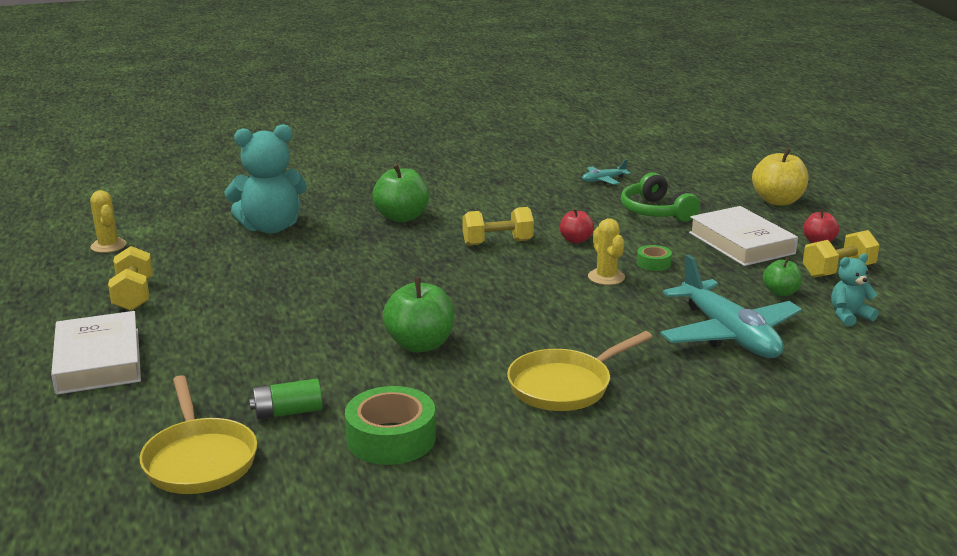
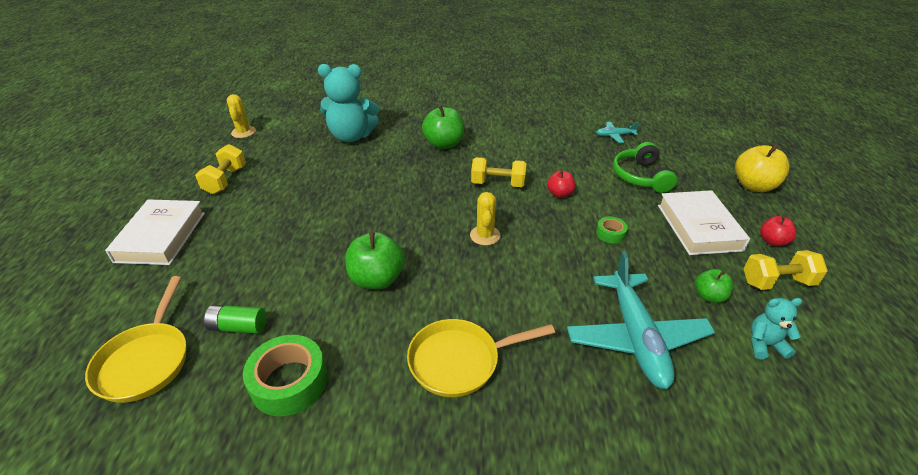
camera: 20 degrees right, 15 degrees up
yellow cactus [588,218,625,285] -> yellow cactus moved to [470,192,501,246]

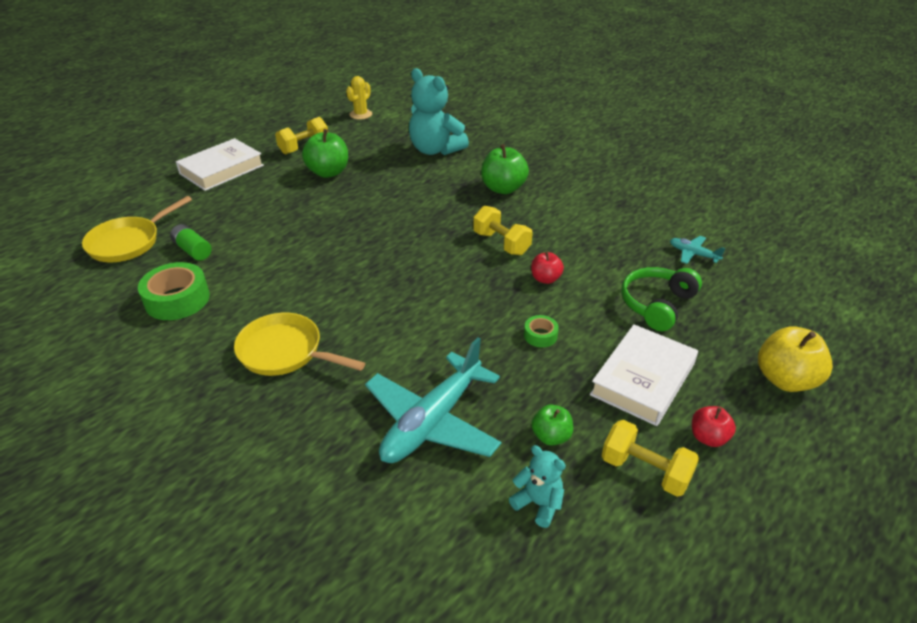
camera: 40 degrees right, 0 degrees up
green apple [345,232,405,289] -> green apple moved to [302,129,348,178]
yellow cactus [470,192,501,246] -> none

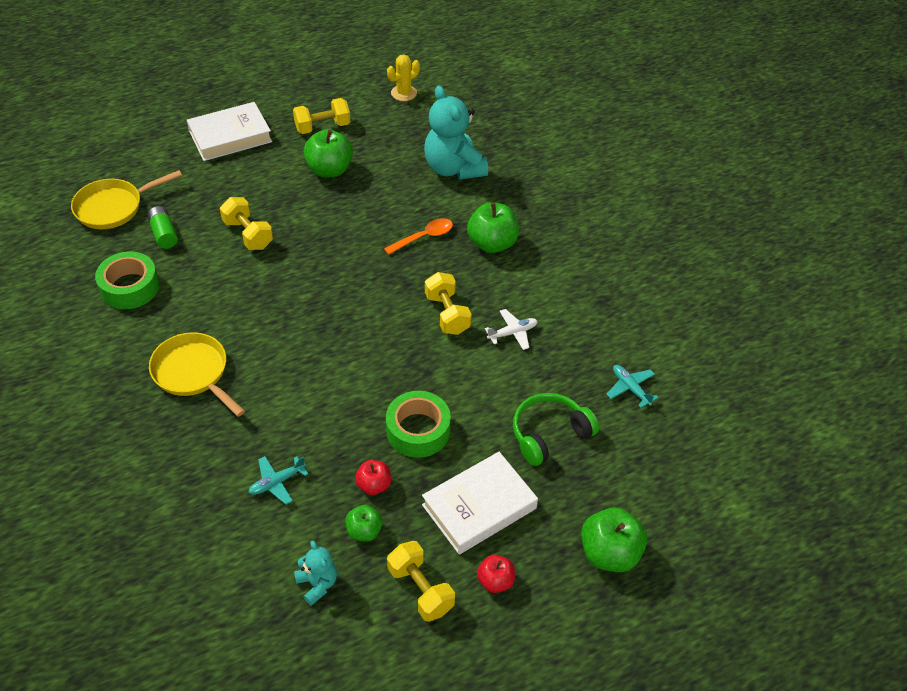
camera: 20 degrees right, 10 degrees up
turquoise plane [365,337,502,463] -> turquoise plane [248,456,308,504], size x0.45
green tape [524,315,559,347] -> green tape [386,391,451,458], size x1.96
red apple [531,251,564,284] -> red apple moved to [355,460,391,495]
yellow apple [758,327,833,392] -> green apple [581,507,647,572]
none -> yellow dumbbell [220,197,273,250]
none -> orange spoon [384,218,453,255]
none -> white plane [485,309,538,350]

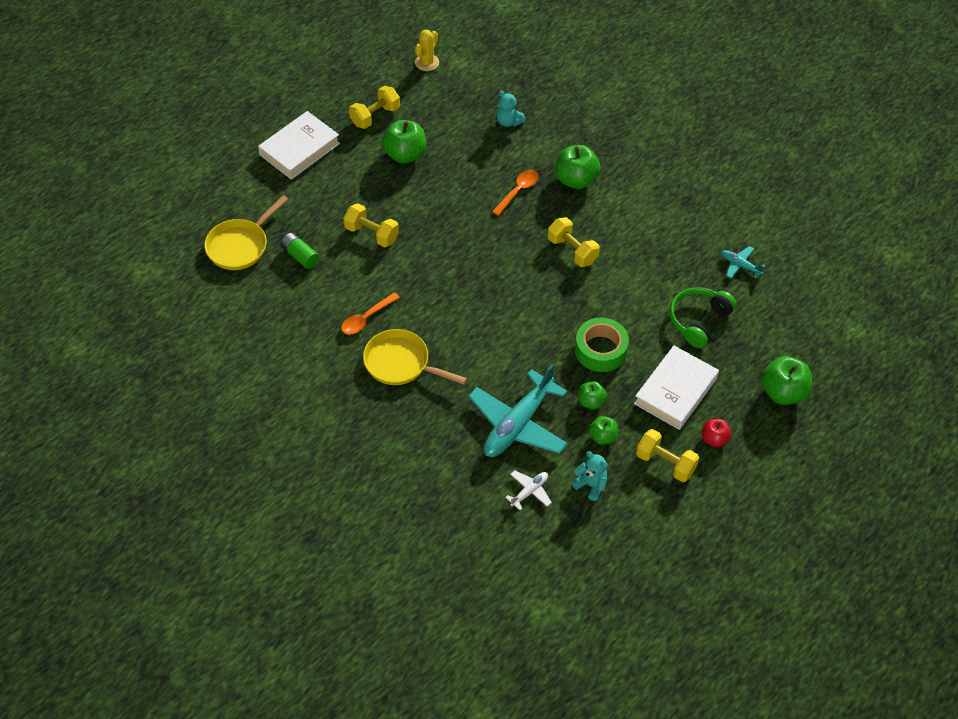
camera: 20 degrees left, 5 degrees up
green tape [95,252,159,309] -> none
turquoise plane [248,456,308,504] -> turquoise plane [468,364,568,457], size x2.22
red apple [355,460,391,495] -> green apple [578,381,607,409]
turquoise teddy bear [424,86,488,180] -> turquoise teddy bear [496,91,526,127], size x0.50
white plane [485,309,538,350] -> white plane moved to [505,470,552,510]
none -> orange spoon [341,292,400,335]

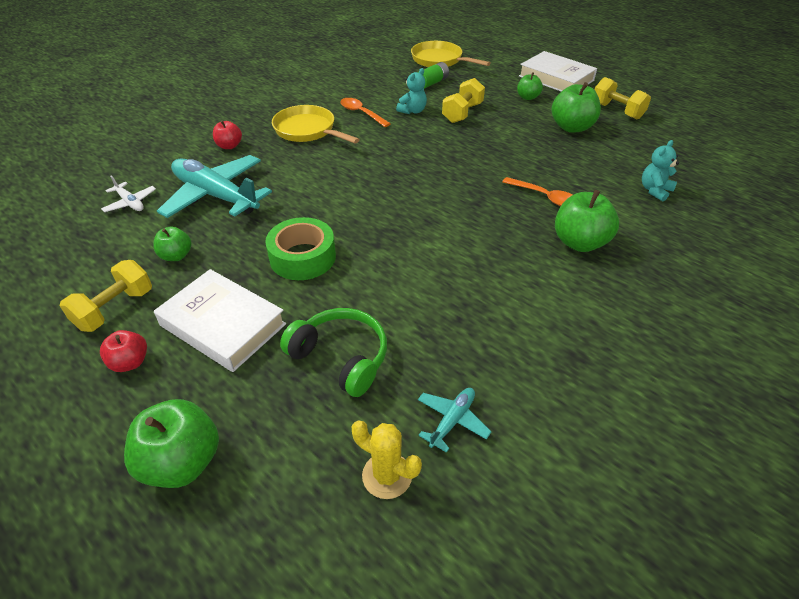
camera: 90 degrees right, 10 degrees down
yellow pan [363,329,467,385] -> yellow pan turned 75 degrees counterclockwise [272,105,360,144]
yellow cactus [415,30,439,71] -> yellow cactus moved to [352,420,422,499]
yellow dumbbell [548,217,600,267] -> none
turquoise teddy bear [571,452,608,501] -> turquoise teddy bear moved to [396,68,427,114]
green apple [578,381,607,409] -> green apple moved to [517,72,543,100]
none -> red apple [213,120,242,149]

